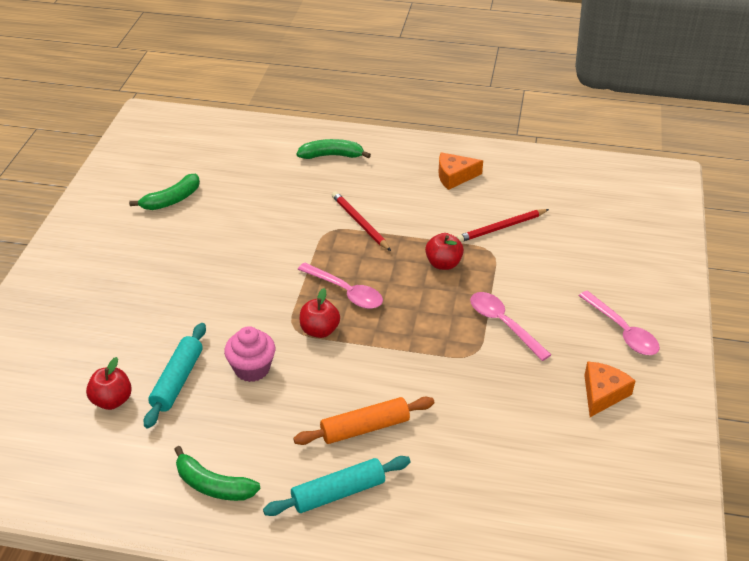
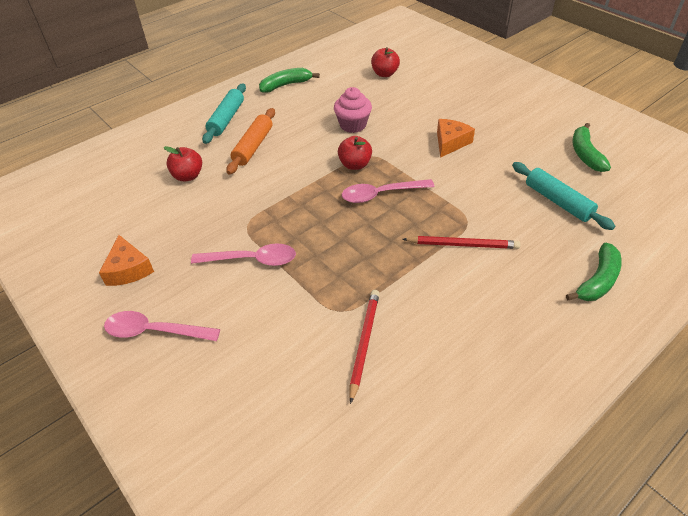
camera: 130 degrees right, 5 degrees up
turquoise rolling pin [144,323,206,428] -> turquoise rolling pin moved to [512,162,615,230]
red apple [425,233,464,270] -> red apple moved to [164,146,202,182]
orange cheese [439,152,483,190] -> orange cheese moved to [437,119,475,158]

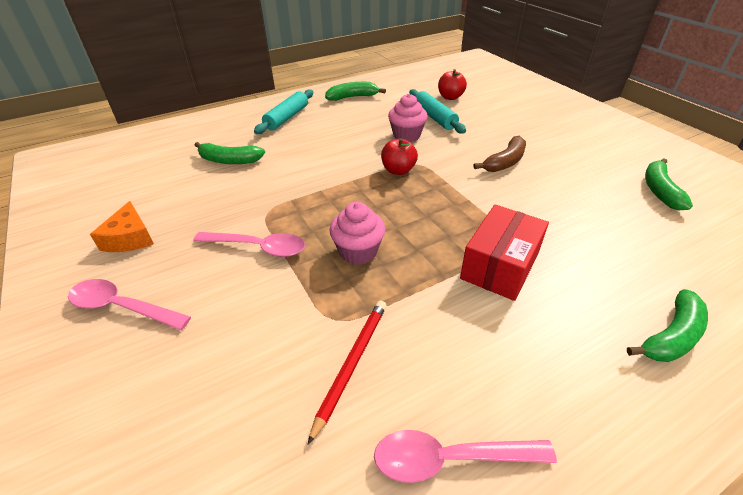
camera: 10 degrees right, 5 degrees down
red apple [164,146,202,182] -> green banana [195,142,265,164]
orange rolling pin [226,108,275,175] -> none
pink spoon [342,179,435,203] -> pink spoon moved to [374,430,557,483]
red pencil [402,236,520,249] -> red box [460,204,549,301]
orange cheese [437,119,475,158] -> brown banana [473,135,526,172]
turquoise rolling pin [512,162,615,230] -> turquoise rolling pin moved to [409,89,466,133]
none -> pink cupcake [329,202,385,265]

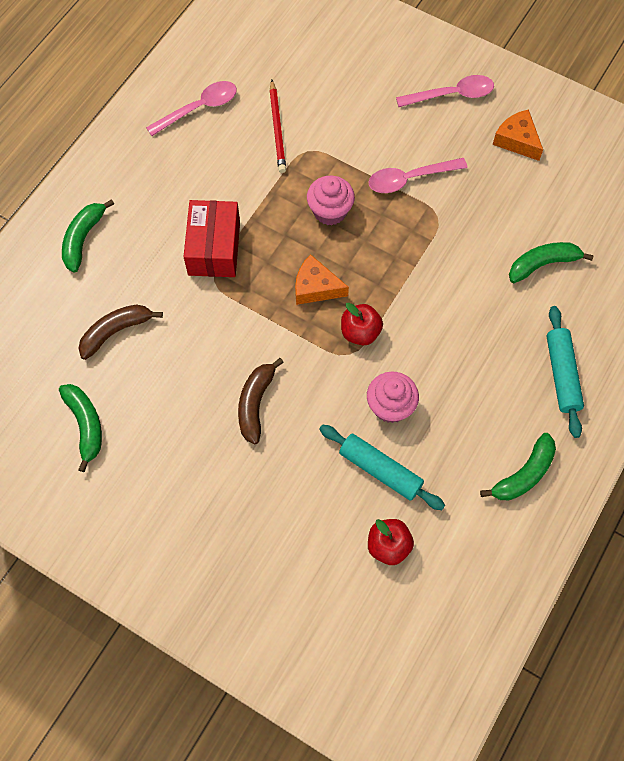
camera: 150 degrees right, 25 degrees up
none -> brown banana [78,304,163,360]
none -> orange cheese [295,254,349,305]

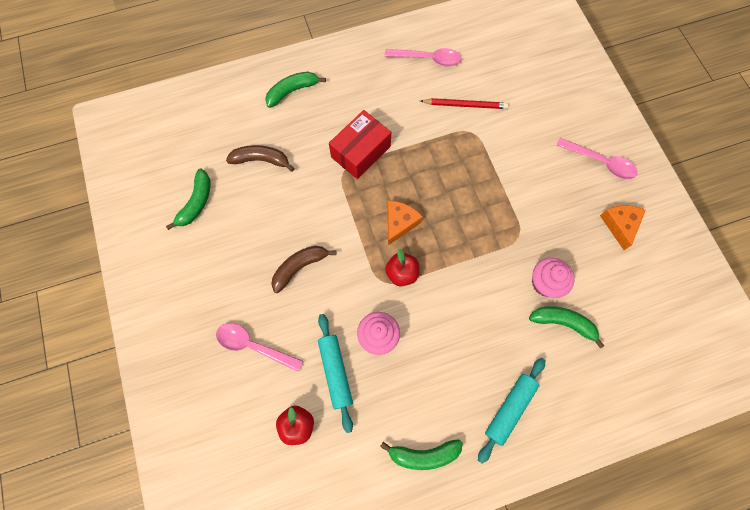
camera: 40 degrees right, 5 degrees up
red pencil [269,80,286,173] -> red pencil turned 120 degrees counterclockwise [420,98,508,109]
orange cheese [295,254,349,305] -> orange cheese turned 60 degrees clockwise [388,200,423,245]
pink cupcake [307,176,355,225] -> pink cupcake moved to [532,258,575,298]
pink spoon [369,158,468,193] -> pink spoon moved to [216,323,303,372]

